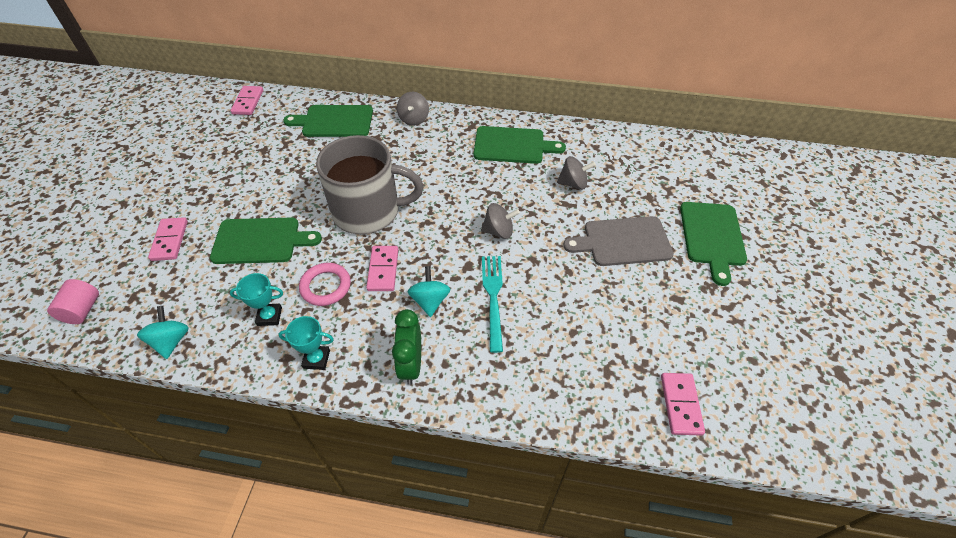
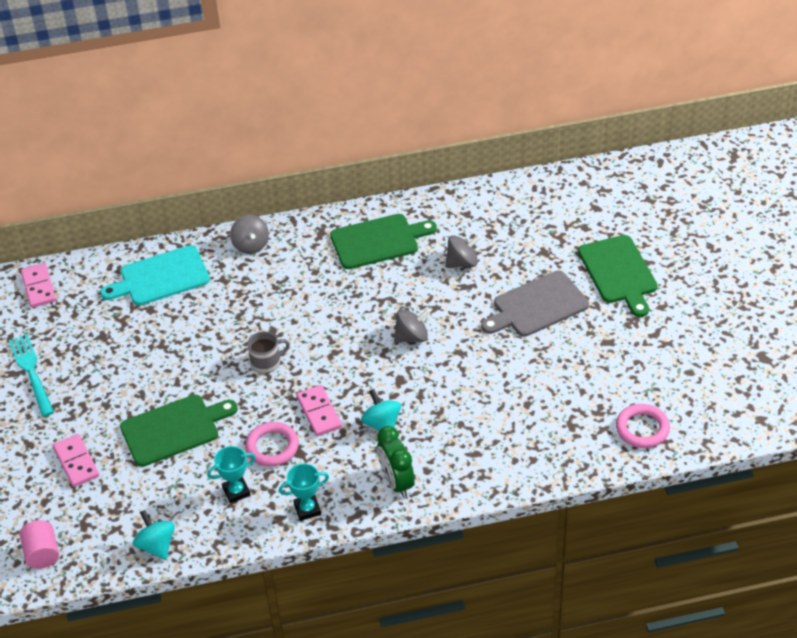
camera: 20 degrees left, 5 degrees down
green cutting board [283,105,373,137] -> turquoise cutting board [100,245,210,305]
grey mug [316,135,424,234] -> grey mug [247,331,290,373], size x0.40
turquoise fork [482,256,503,353] -> turquoise fork moved to [9,334,54,417]
pink domino [661,373,705,436] -> pink ring [616,404,670,448]

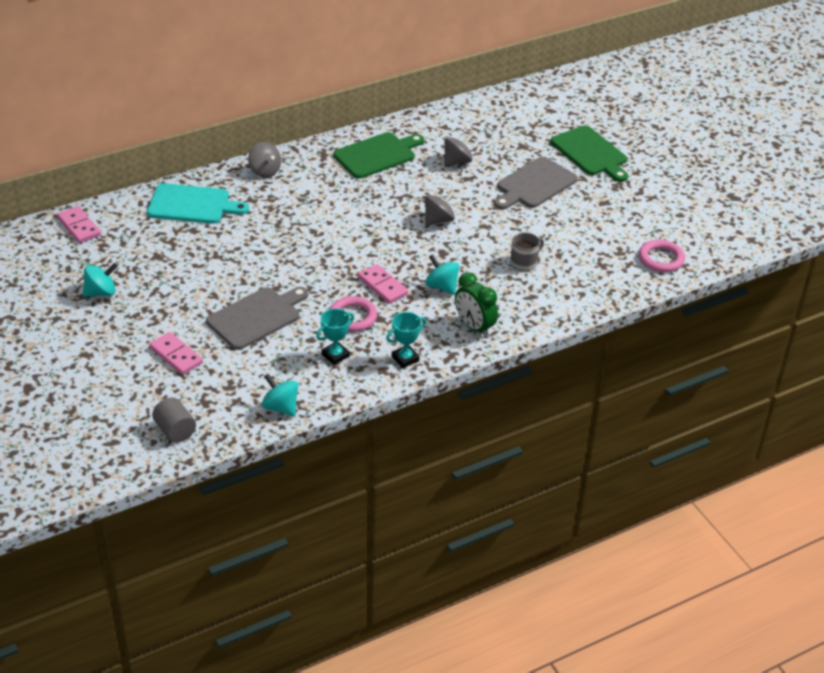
camera: 20 degrees left, 5 degrees down
turquoise fork [9,334,54,417] -> turquoise spinning top [83,263,118,297]
pink cylinder [19,520,59,569] -> grey cylinder [152,397,196,443]
turquoise cutting board [100,245,210,305] -> turquoise cutting board turned 135 degrees counterclockwise [147,183,249,224]
green cutting board [120,395,238,467] -> grey cutting board [206,287,309,350]
grey mug [247,331,290,373] -> grey mug moved to [510,232,544,271]

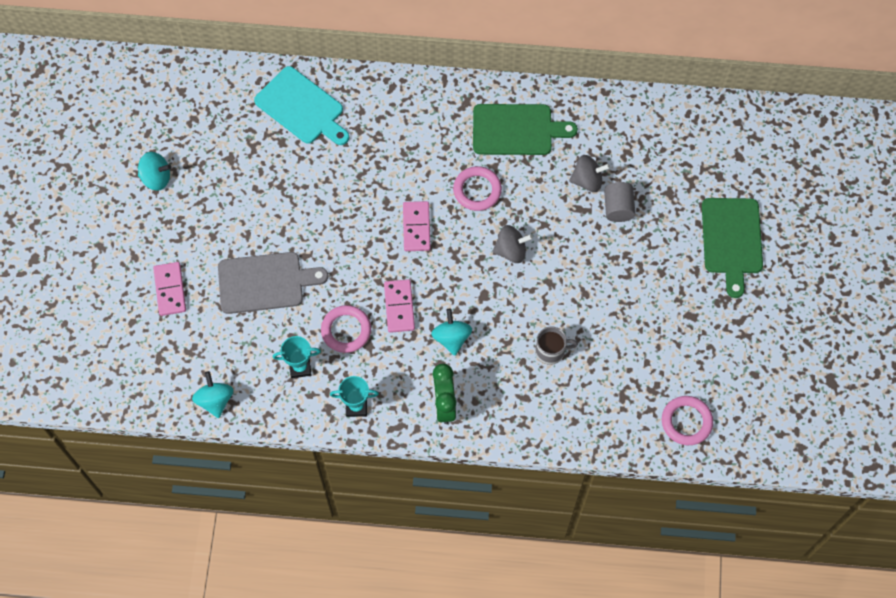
camera: 35 degrees right, 25 degrees up
pink domino [57,206,101,243] -> pink domino moved to [403,201,431,251]
grey cylinder [152,397,196,443] -> grey cylinder moved to [604,182,635,222]
grey spinning top [248,142,281,178] -> none
grey cutting board [494,157,578,210] -> none
none -> pink ring [453,166,502,211]

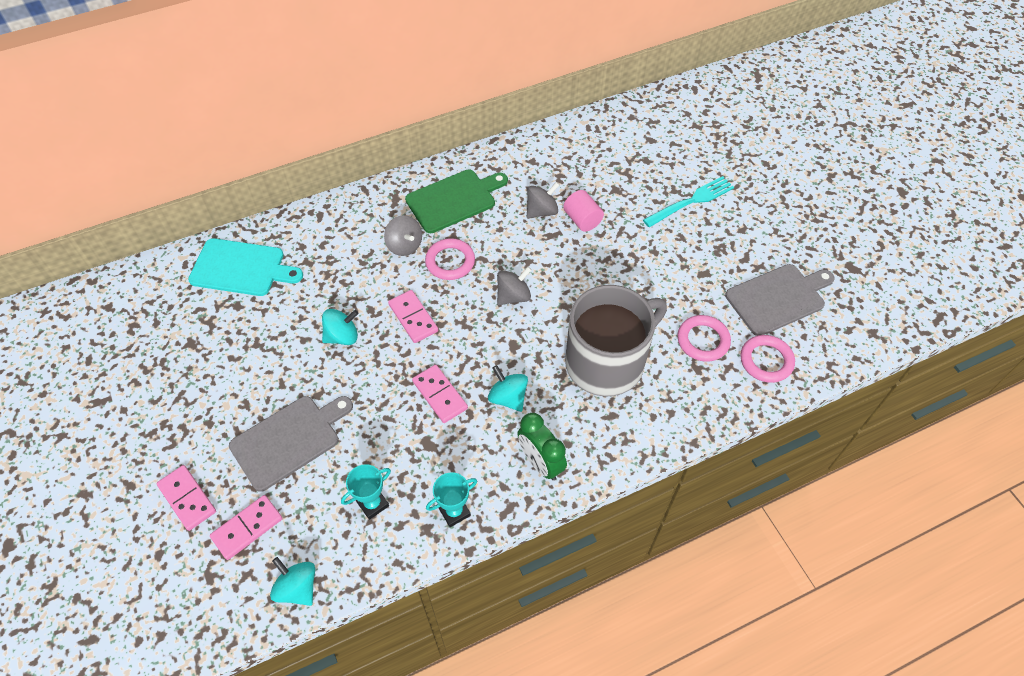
camera: 30 degrees left, 10 degrees down
turquoise spinning top [138,152,171,191] -> turquoise spinning top moved to [322,309,359,345]
pink ring [321,305,371,353] -> pink ring moved to [677,315,731,362]
grey mug [535,327,578,365] -> grey mug [565,285,667,397], size x2.49
grey cylinder [604,182,635,222] -> pink cylinder [563,190,604,232]
green cutting board [702,198,763,298] -> turquoise fork [643,176,734,227]
none -> pink domino [210,495,283,560]
none -> grey spinning top [384,215,422,256]
none -> grey cutting board [725,264,834,336]

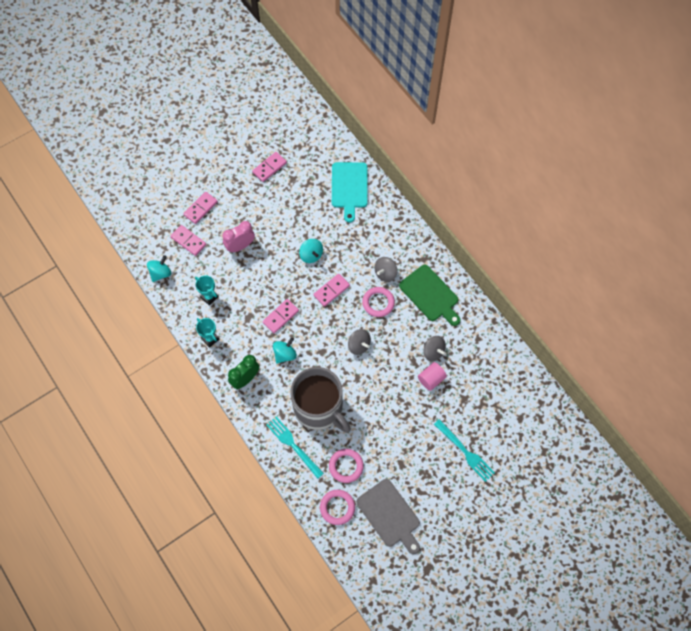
camera: 80 degrees right, 10 degrees up
grey cutting board [229,396,353,492] -> pink clock [223,221,255,253]
none -> pink domino [252,152,287,182]
none -> turquoise fork [266,417,324,479]

